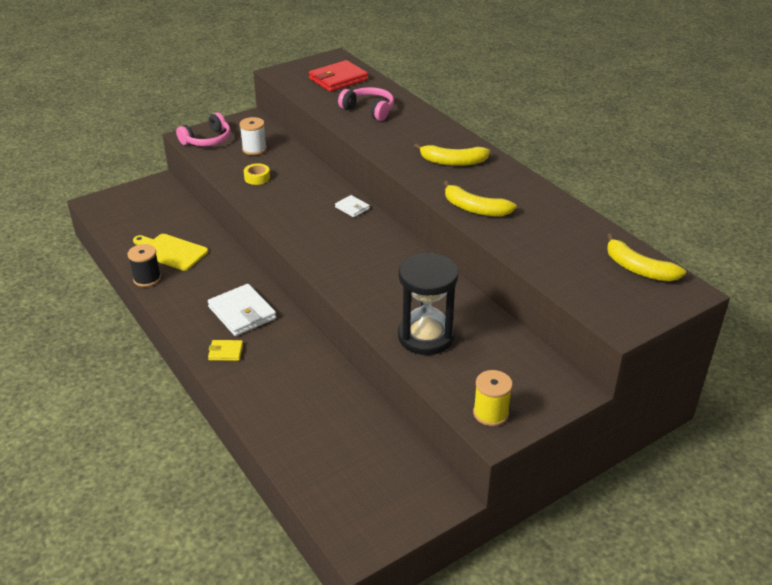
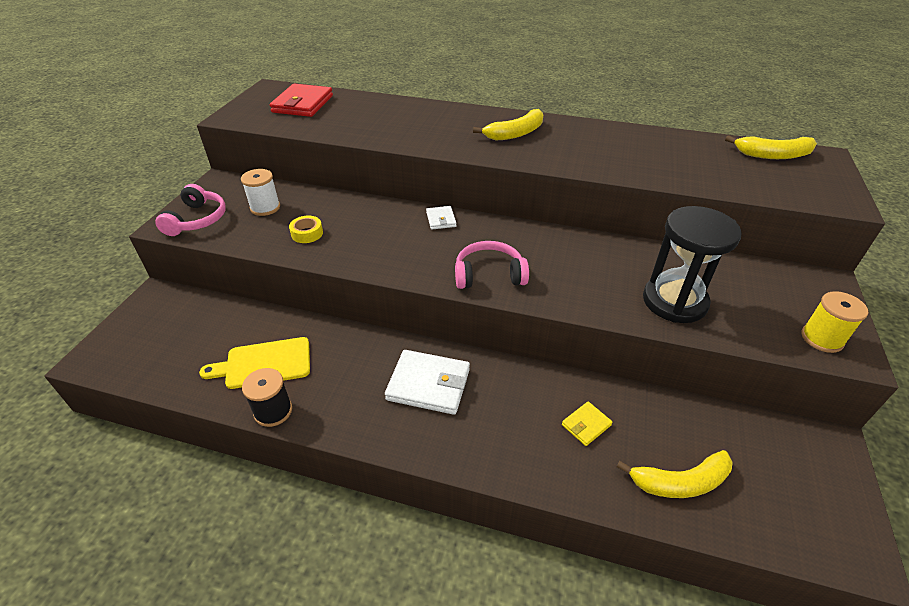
camera: 40 degrees left, 5 degrees up
yellow wallet [208,340,243,361] -> yellow wallet moved to [562,402,613,446]
white wallet [335,195,370,217] -> white wallet turned 75 degrees clockwise [426,206,457,230]
pink headphones [338,87,394,121] -> pink headphones moved to [455,241,529,289]
yellow banana [444,181,517,216] -> yellow banana moved to [617,450,733,498]

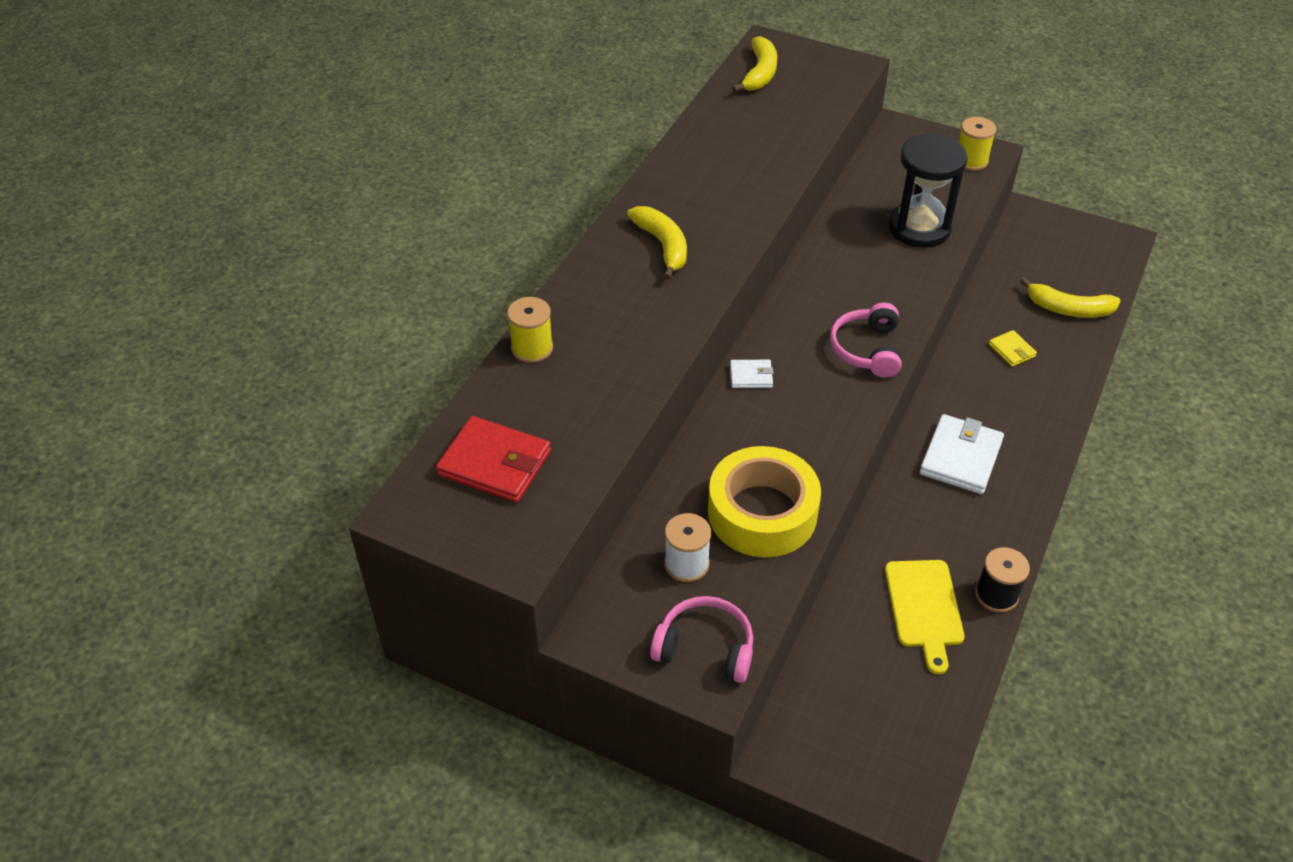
camera: 80 degrees left, 5 degrees up
yellow tape [289,216,323,243] -> yellow tape [708,446,821,557], size x2.50
yellow banana [617,450,733,498] -> yellow banana turned 105 degrees clockwise [1020,277,1121,318]
none -> yellow spool [507,297,553,363]

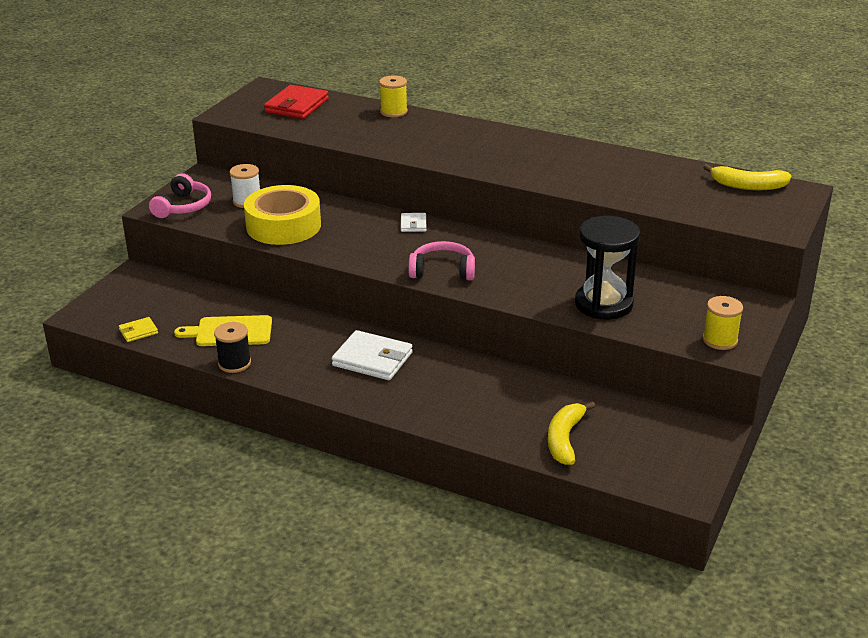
camera: 90 degrees right, 15 degrees down
yellow banana [627,206,687,280] -> none
yellow wallet [989,330,1037,367] -> yellow wallet moved to [119,317,158,342]

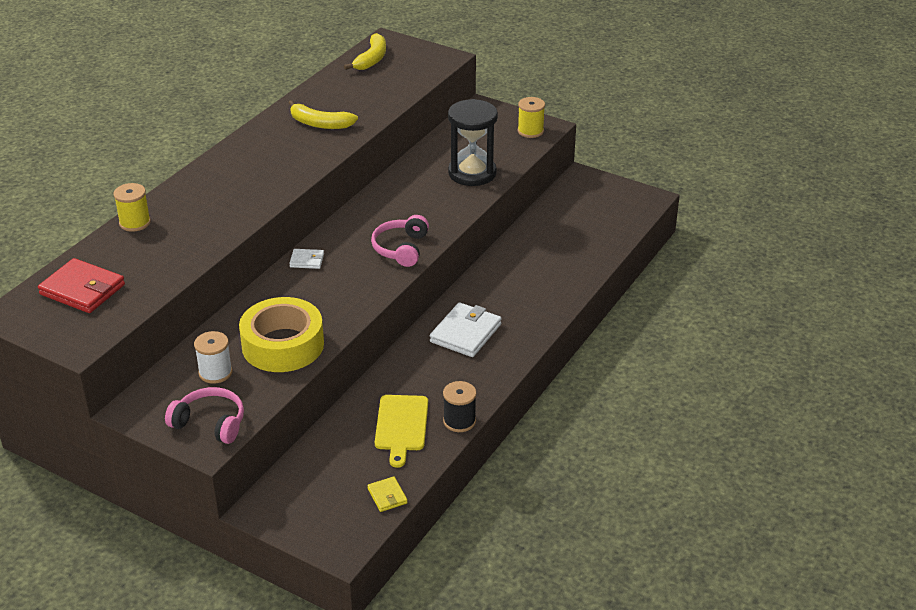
camera: 85 degrees left, 5 degrees up
yellow banana [548,401,595,465] -> yellow banana moved to [289,100,358,129]

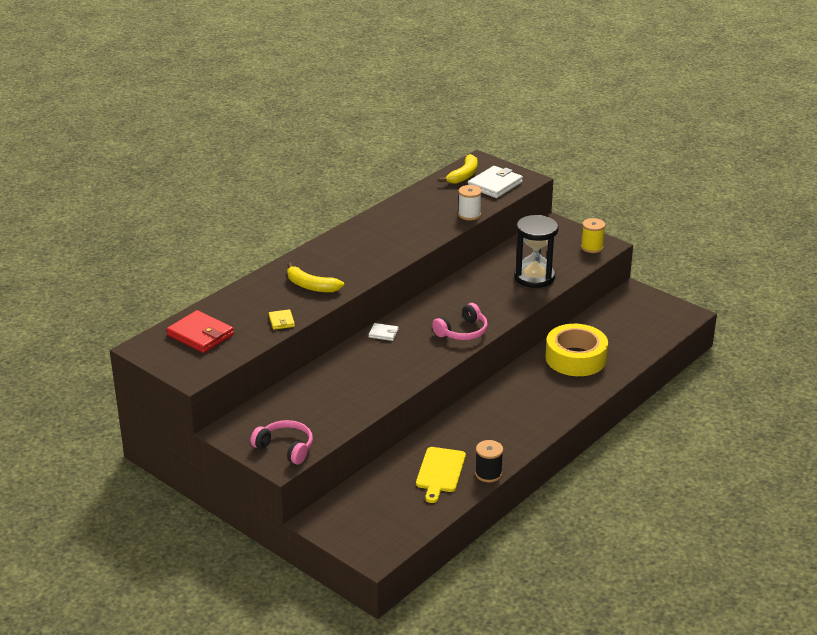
camera: 10 degrees right, 5 degrees down
yellow spool [113,183,151,232] -> none
white spool [194,331,232,384] -> white spool moved to [458,185,482,220]
yellow tape [239,297,324,372] -> yellow tape moved to [545,324,608,376]
yellow banana [289,100,358,129] -> yellow banana moved to [287,263,344,293]
yellow wallet [367,476,408,512] -> yellow wallet moved to [269,309,295,330]
pink headphones [371,215,429,267] -> pink headphones turned 150 degrees counterclockwise [432,303,488,340]
white wallet [430,302,502,357] -> white wallet moved to [468,166,523,198]

